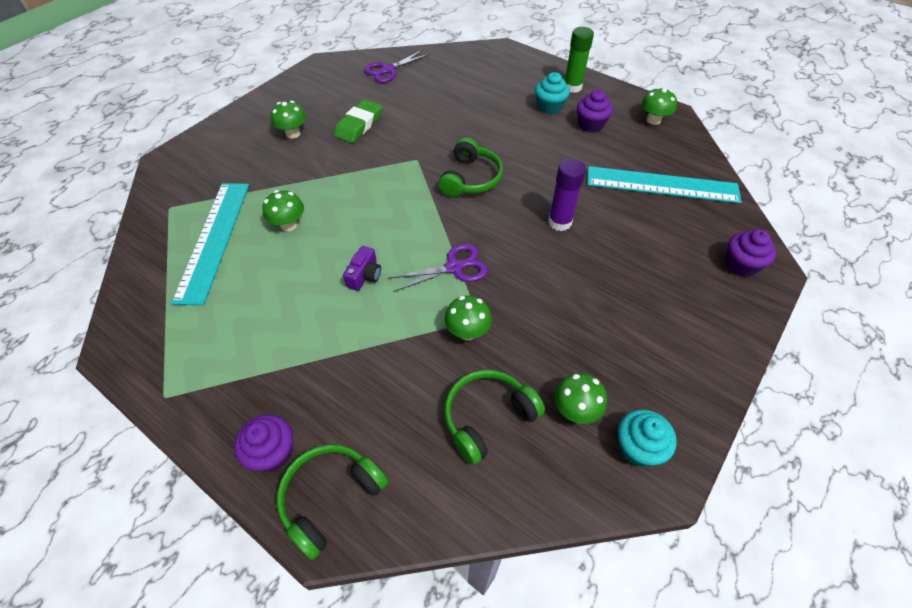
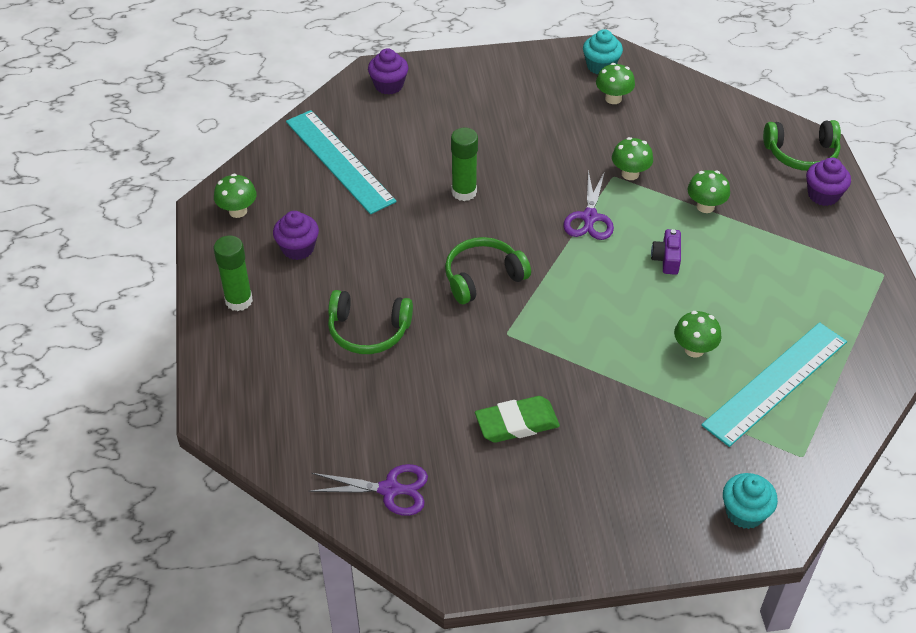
camera: 135 degrees left, 5 degrees down
green mushroom [271,101,306,138] -> green mushroom moved to [687,170,730,213]
purple camera [343,246,381,291] -> purple camera turned 60 degrees counterclockwise [651,229,681,275]
purple scissors [389,244,488,292] -> purple scissors turned 105 degrees counterclockwise [563,170,614,240]
green headphones [444,370,545,465] -> green headphones moved to [328,290,413,354]
turquoise cupcake [535,72,570,115] -> turquoise cupcake moved to [723,473,778,529]
purple glue stick [548,159,586,231] -> green glue stick [451,128,478,201]

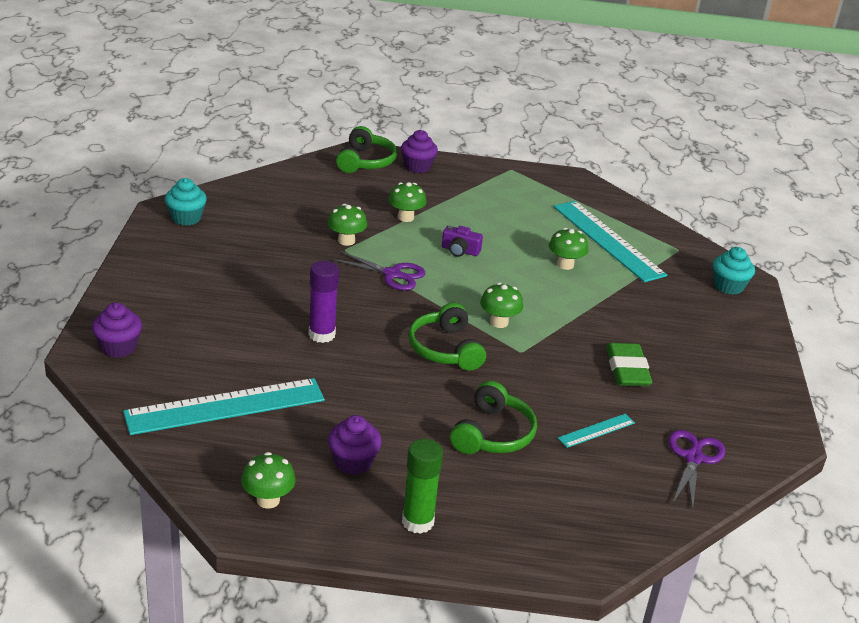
camera: 80 degrees left, 15 degrees down
green glue stick [451,128,478,201] -> purple glue stick [308,261,339,343]
green mushroom [596,63,635,104] -> green mushroom moved to [480,283,523,328]
none -> turquoise ruler [558,414,635,448]

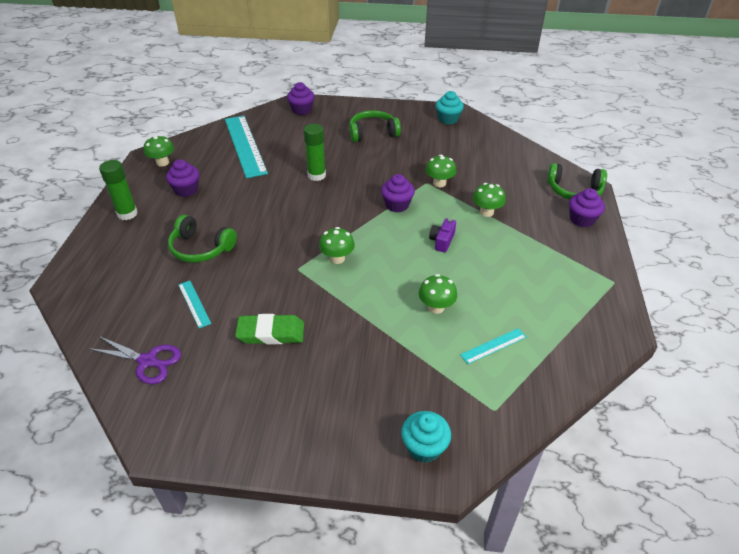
camera: 95 degrees right, 10 degrees up
purple glue stick [308,261,339,343] -> green glue stick [303,124,326,181]
purple scissors [330,250,425,291] -> purple cupcake [381,174,415,212]
green headphones [408,303,486,371] -> green headphones moved to [349,110,401,142]
turquoise ruler [553,201,667,282] -> turquoise ruler [460,328,526,364], size x0.45

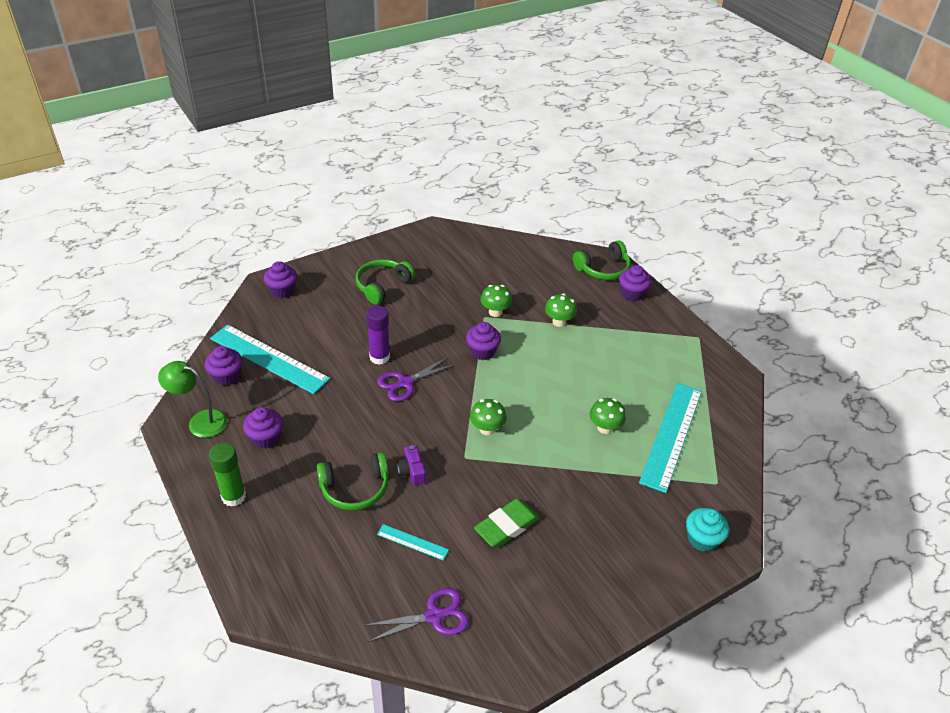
camera: 40 degrees left, 0 degrees up
green mushroom [144,135,174,167] -> green lamp [158,361,227,438]
green glue stick [303,124,326,181] -> purple glue stick [366,306,390,365]
purple camera [429,218,456,253] -> purple camera moved to [397,445,426,486]
turquoise cupcake [436,91,464,124] -> none
turquoise ruler [460,328,526,364] -> turquoise ruler [639,383,702,493], size x2.24
none -> purple cupcake [205,346,242,386]
none -> purple scissors [377,357,455,402]

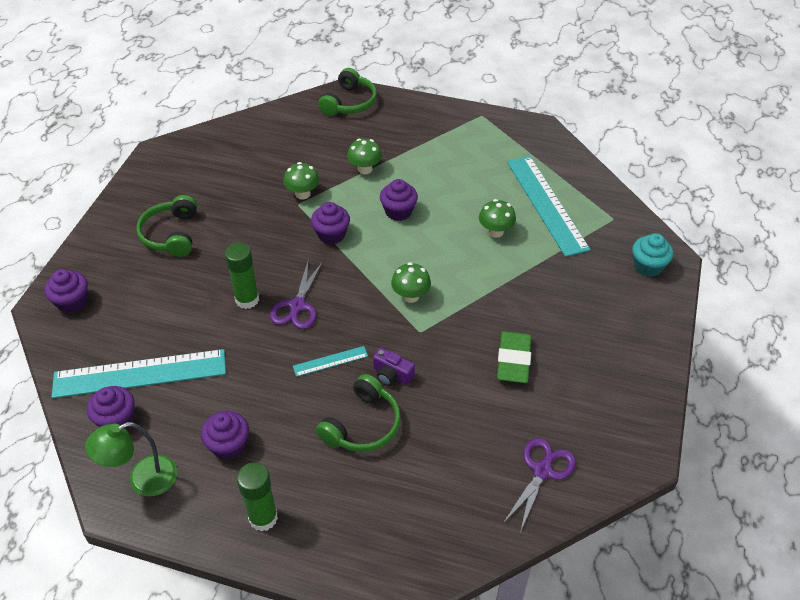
camera: 40 degrees left, 5 degrees up
purple glue stick [366,306,390,365] -> green glue stick [225,243,259,309]
turquoise ruler [377,524,449,561] -> turquoise ruler moved to [293,346,368,377]
purple cupcake [619,265,651,301] -> purple cupcake moved to [380,179,418,221]

